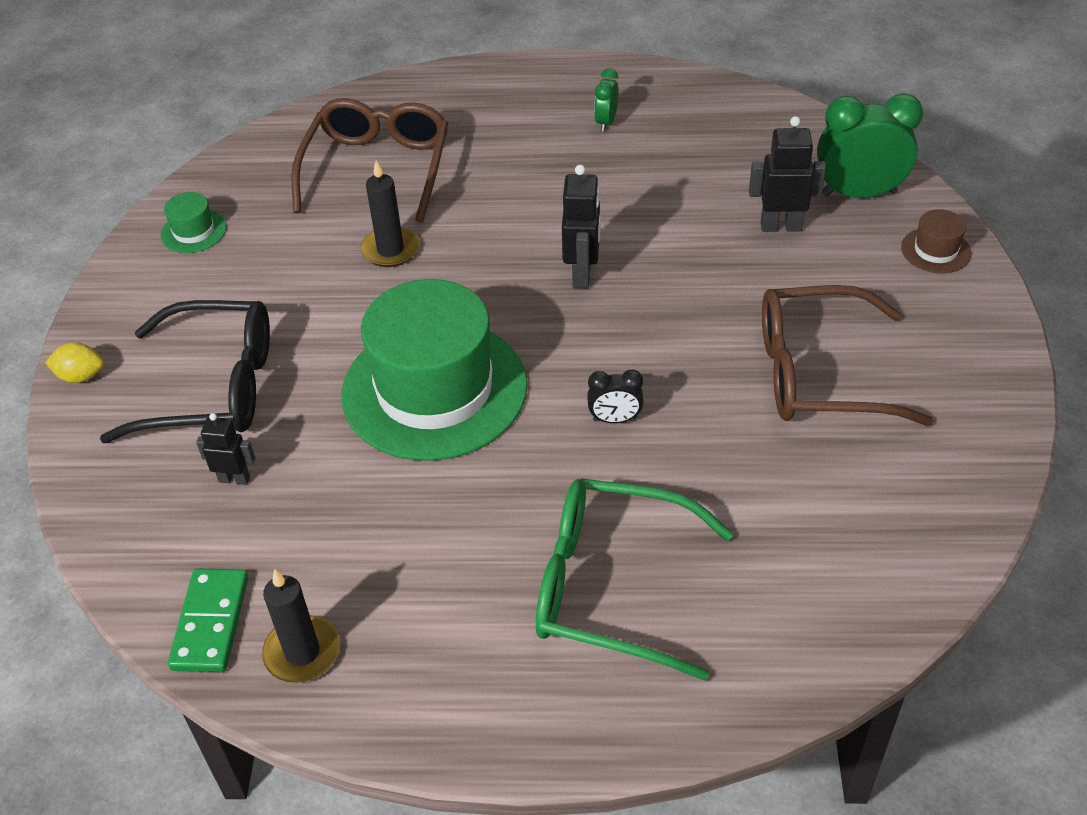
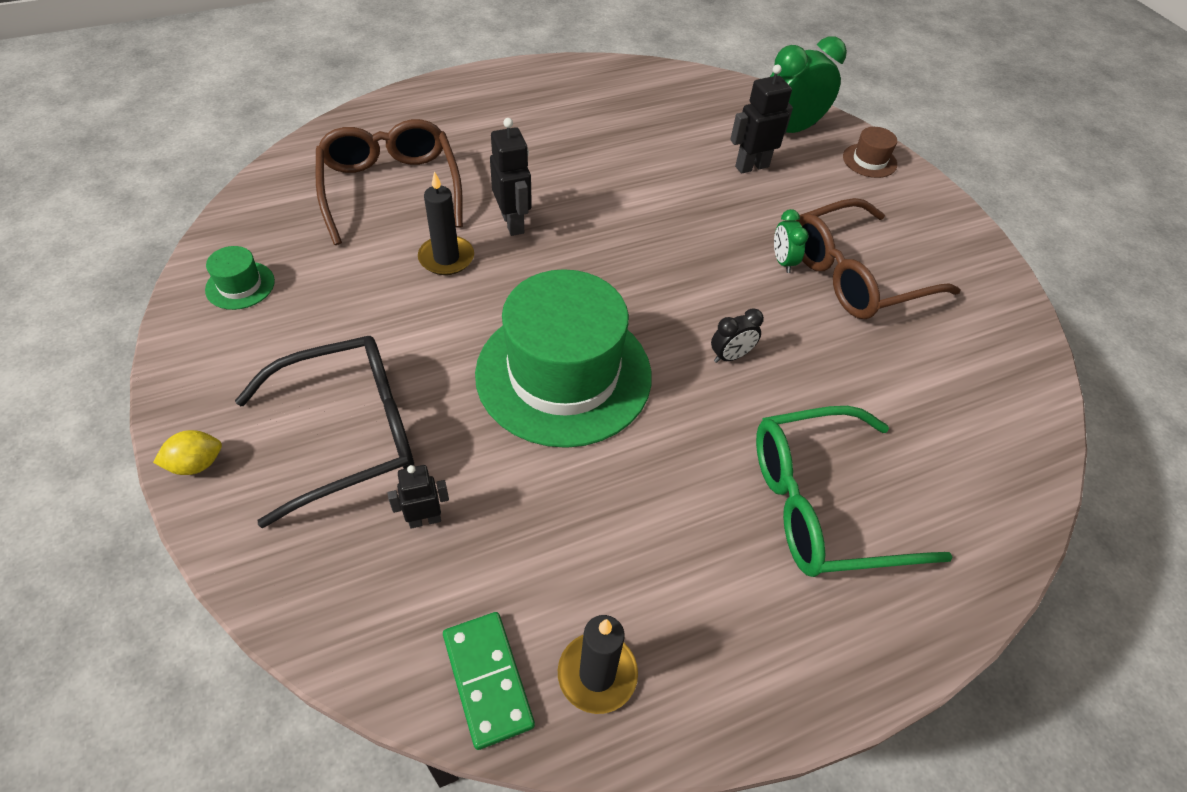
camera: 30 degrees left, 5 degrees up
black robot [562,165,601,289] -> black robot moved to [490,118,532,236]
green clock [594,68,619,131] -> green clock moved to [774,209,808,273]

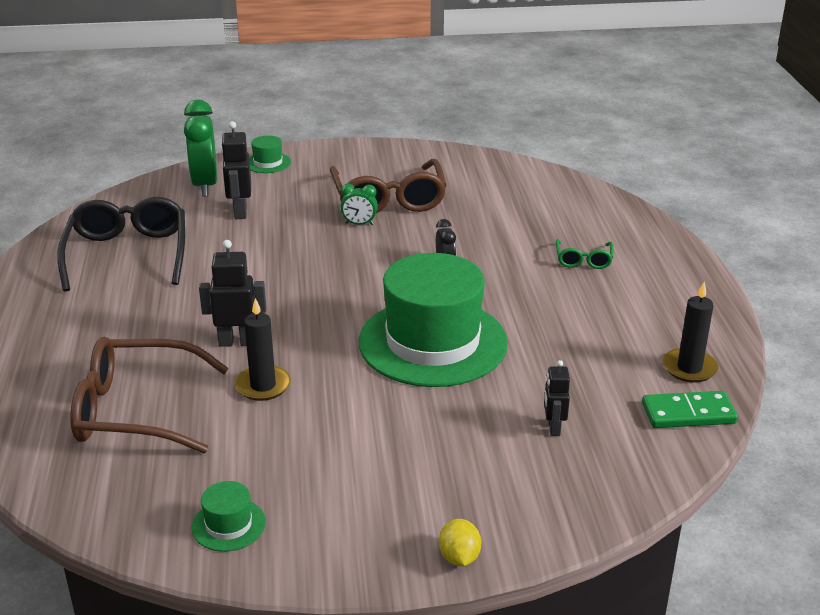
camera: 70 degrees left, 20 degrees down
black glasses [235,336,414,528] -> black glasses moved to [57,197,185,292]
green glasses [756,406,953,577] -> green glasses [556,239,613,269], size x0.47
brown hat [843,127,897,178] -> green hat [249,135,291,173]

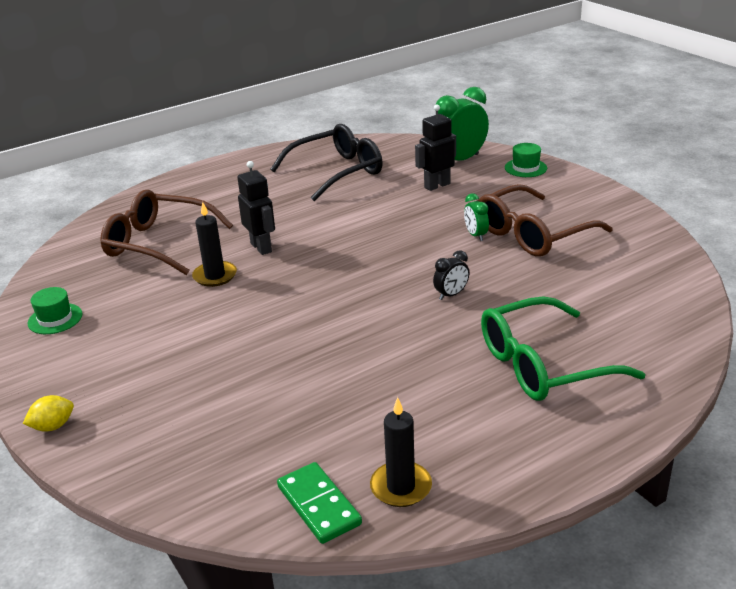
camera: 65 degrees right, 0 degrees up
brown glasses [71,337,229,453] -> brown glasses turned 45 degrees counterclockwise [100,190,233,275]
green hat [358,253,508,387] -> none
black robot [544,360,570,436] -> none
green glasses [556,239,613,269] -> green glasses [481,296,645,401], size x2.13

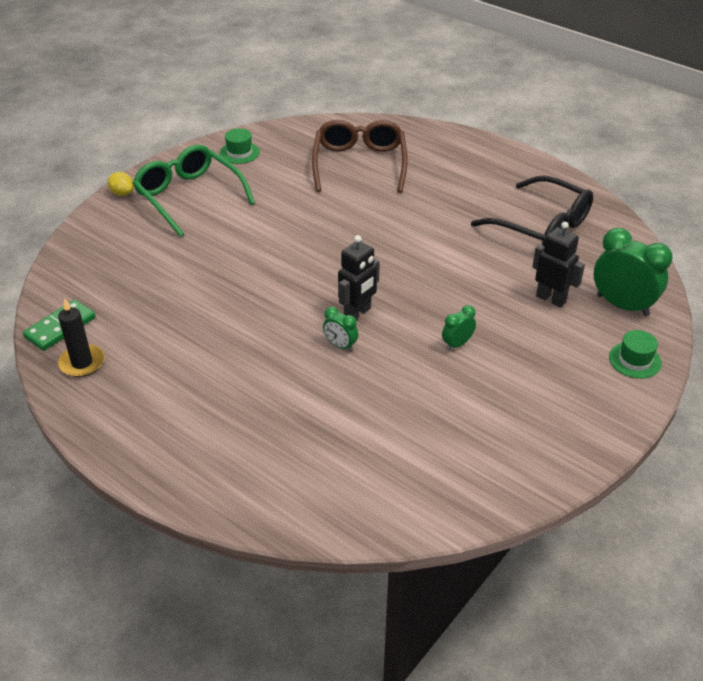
camera: 70 degrees right, 10 degrees up
black candle [192,202,237,287] -> none
black robot [237,161,275,255] -> black robot moved to [338,235,380,319]
black clock [433,250,469,300] -> green clock [323,307,358,351]
brown glasses [478,184,613,256] -> none
green glasses [481,296,645,401] -> green glasses moved to [133,145,255,237]

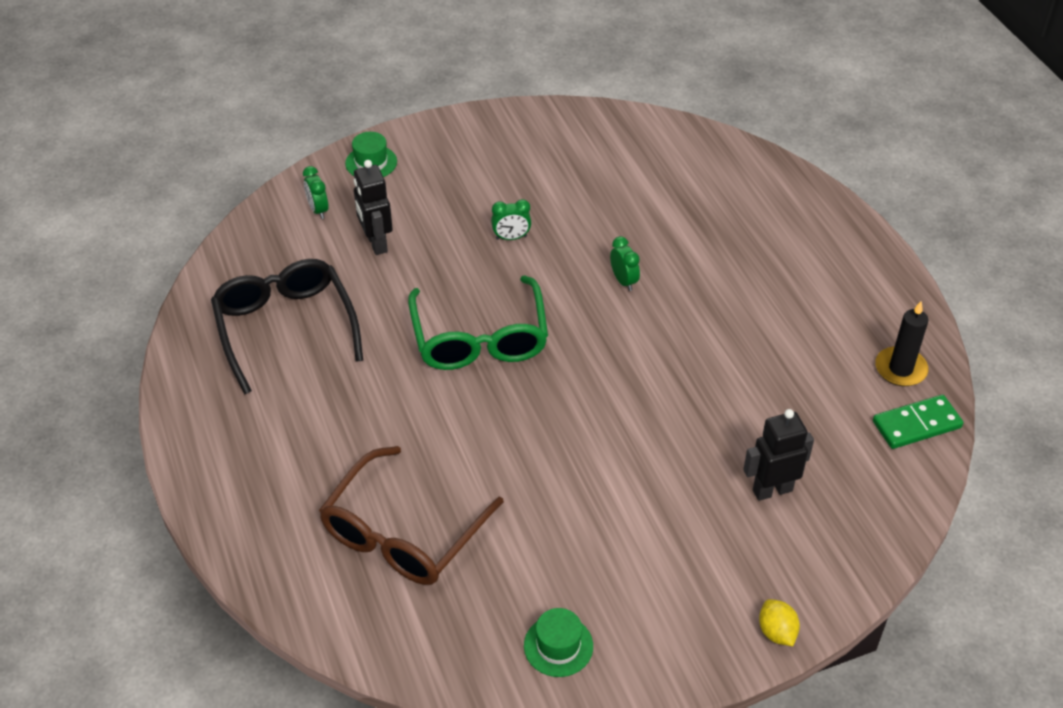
camera: 150 degrees left, 5 degrees up
green glasses [133,145,255,237] -> green glasses moved to [408,276,548,370]
black robot [338,235,380,319] -> black robot moved to [743,409,814,501]
green clock [593,228,673,316] -> green clock [303,166,328,219], size x0.50

